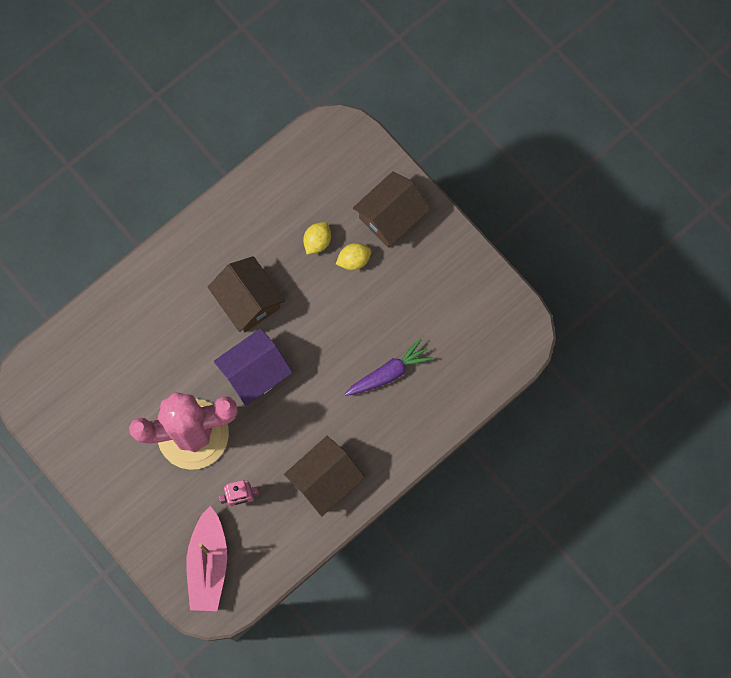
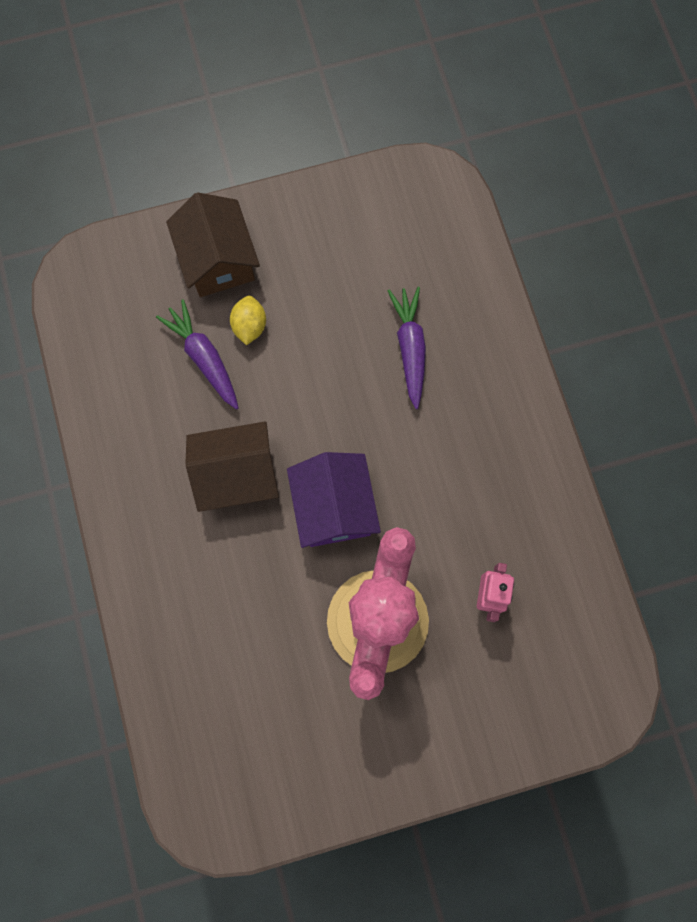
camera: 65 degrees left, 0 degrees up
pink boat [186,506,227,611] -> none
brown house [284,436,365,516] -> none
yellow lemon [303,222,331,255] -> purple carrot [156,299,239,410]

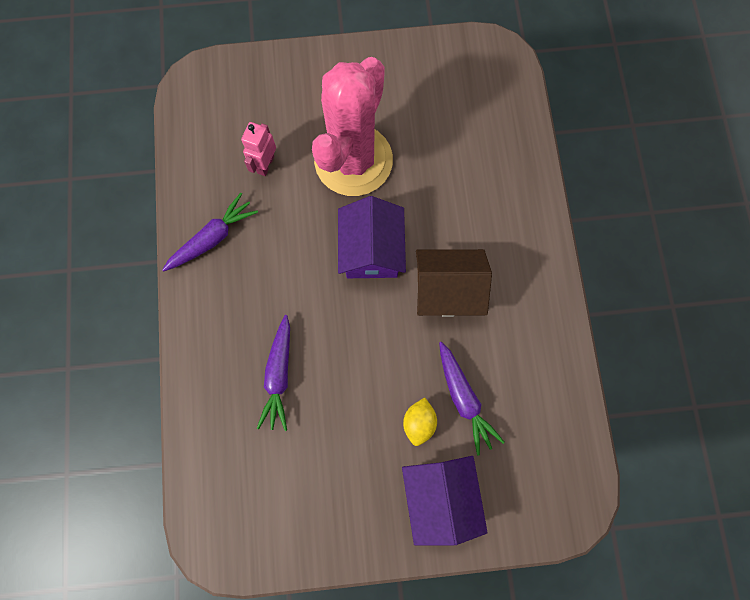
camera: 170 degrees left, 0 degrees up
brown house [166,192,260,297] -> purple house [402,456,488,546]
none -> purple carrot [162,193,258,271]

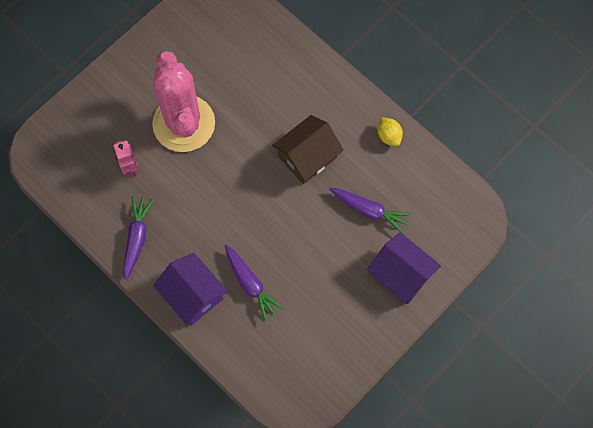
camera: 40 degrees left, 5 degrees down
purple house [338,196,406,278] -> purple house moved to [153,253,228,325]
yellow lemon [403,397,437,446] -> yellow lemon moved to [378,117,403,146]

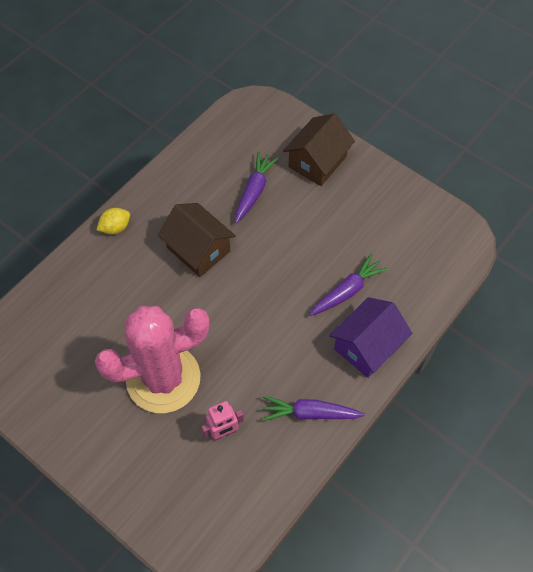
camera: 95 degrees left, 10 degrees down
purple house [367,232,441,304] -> brown house [283,113,355,186]
yellow lemon [378,117,403,146] -> yellow lemon moved to [97,208,130,235]

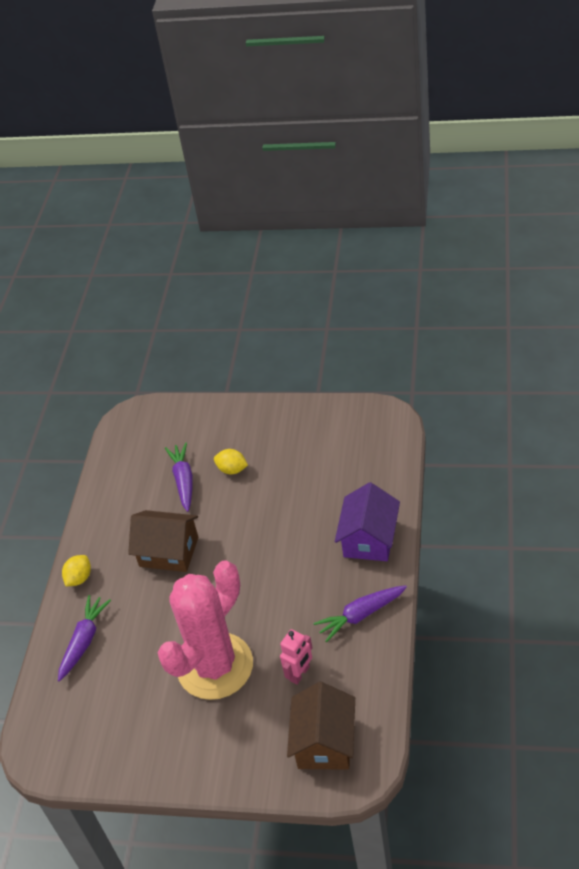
camera: 25 degrees left, 15 degrees down
brown house [283,113,355,186] -> brown house moved to [287,682,355,770]
purple carrot [310,253,388,316] -> purple carrot moved to [58,595,111,681]
none -> yellow lemon [214,449,248,475]

